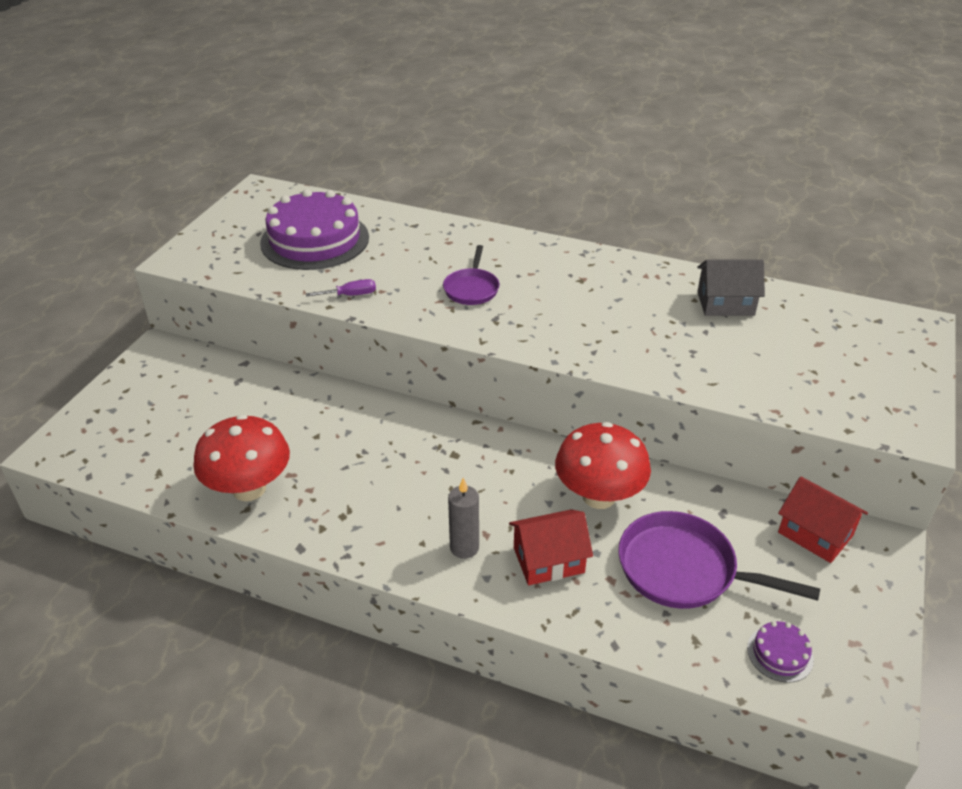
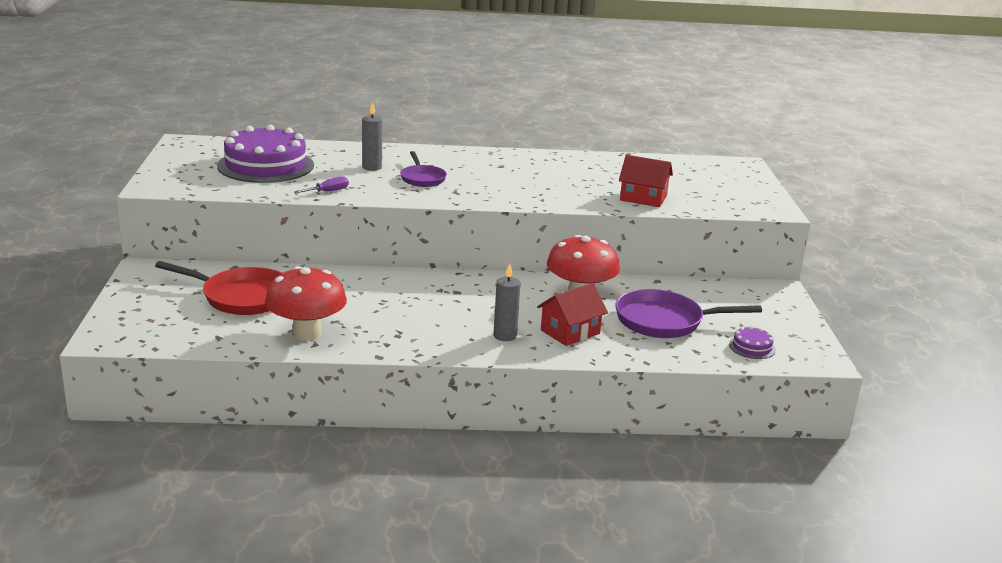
camera: 25 degrees left, 15 degrees down
grey house [697,260,765,316] -> none
red house [778,476,868,563] -> red house moved to [619,155,673,207]
none -> red pan [155,261,282,315]
none -> grey candle [362,102,382,171]

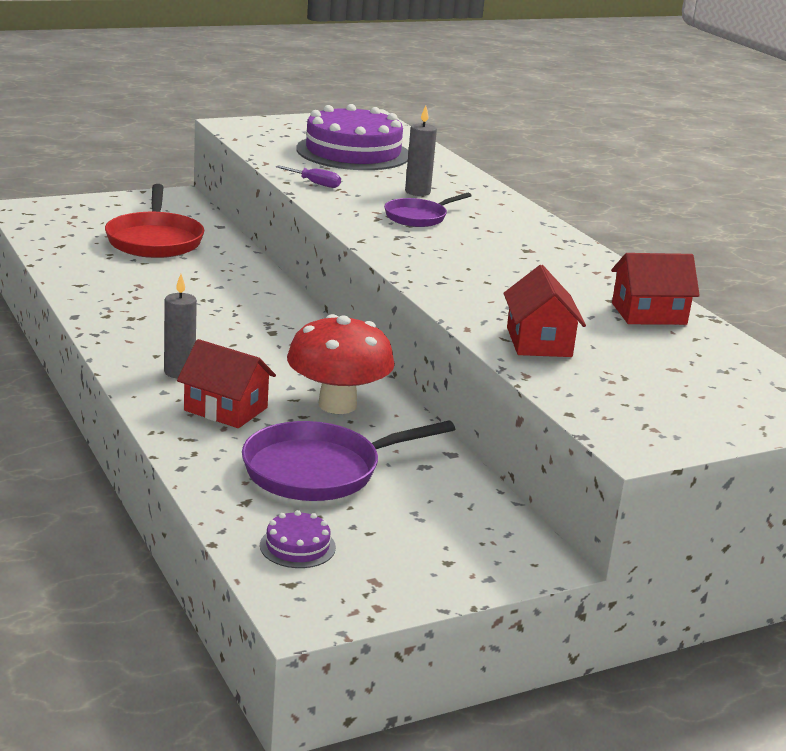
camera: 65 degrees right, 0 degrees up
red mushroom [265,266,347,341] -> none
purple pan [615,289,762,338] -> purple pan turned 90 degrees counterclockwise [242,421,455,501]
none -> red house [611,253,700,325]

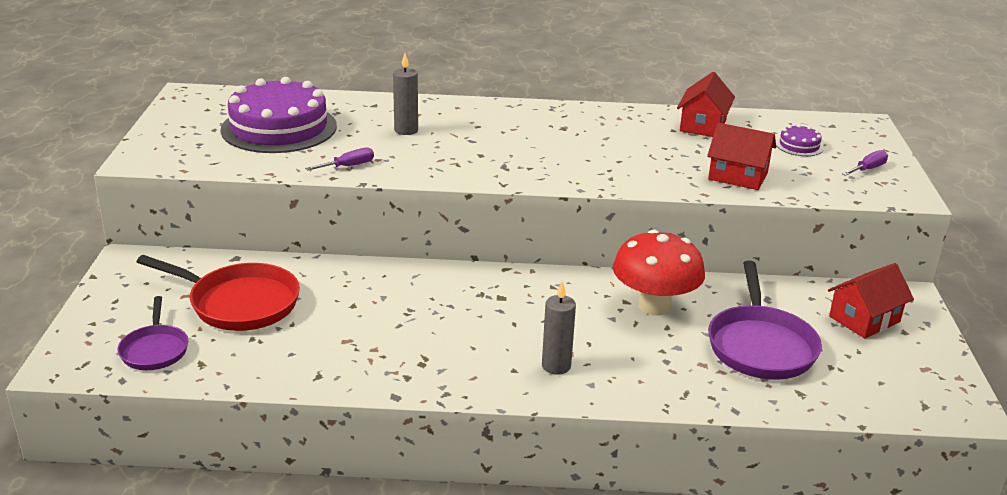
camera: 60 degrees left, 5 degrees up
red house [177,339,276,428] -> red house moved to [828,263,914,339]
purple cake [260,510,336,568] -> purple cake moved to [776,124,824,156]
purple pan [384,192,472,227] -> purple pan moved to [117,296,188,370]
none -> purple screwdriver [842,150,888,176]

